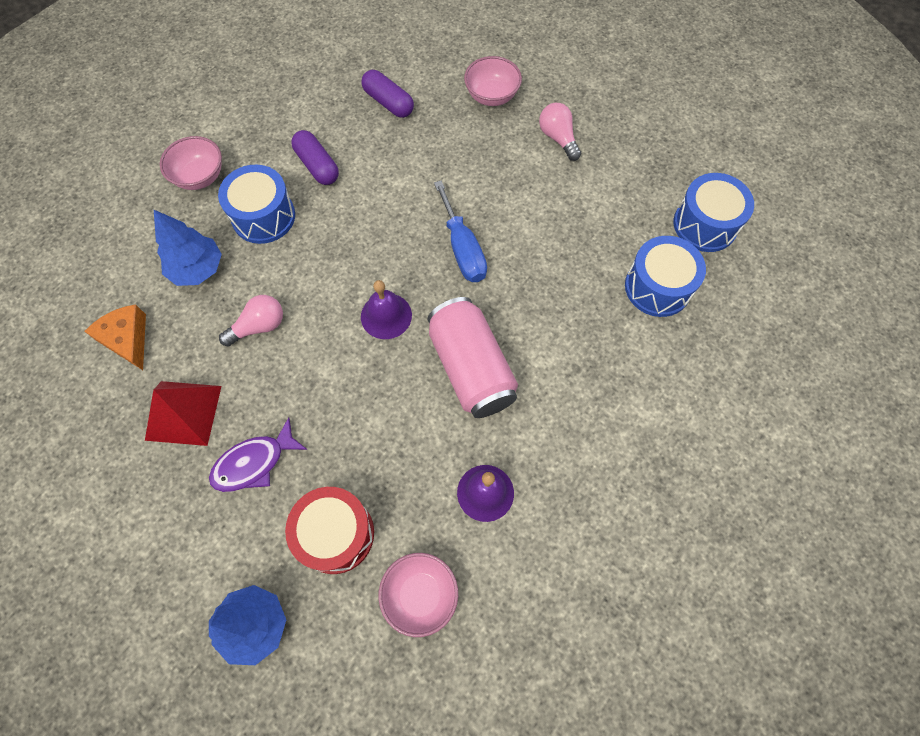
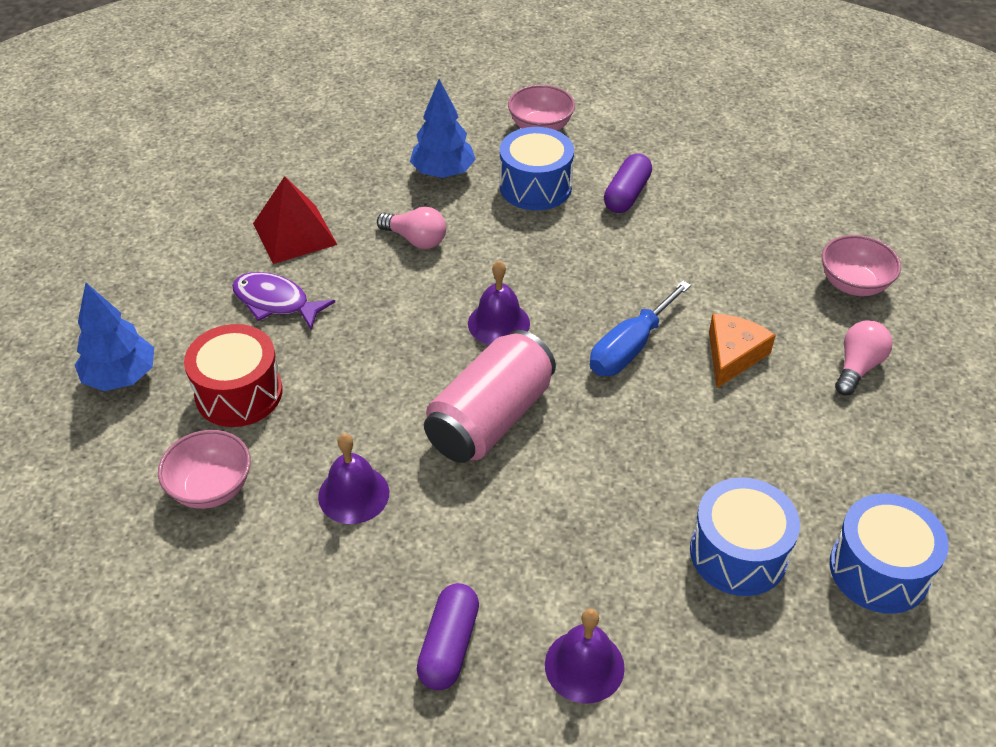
camera: 60 degrees right, 20 degrees down
orange cheese [84,305,146,370] -> orange cheese moved to [709,314,776,388]
purple capsule [362,70,414,118] -> purple capsule moved to [417,583,479,690]
none -> purple bell [545,609,625,704]

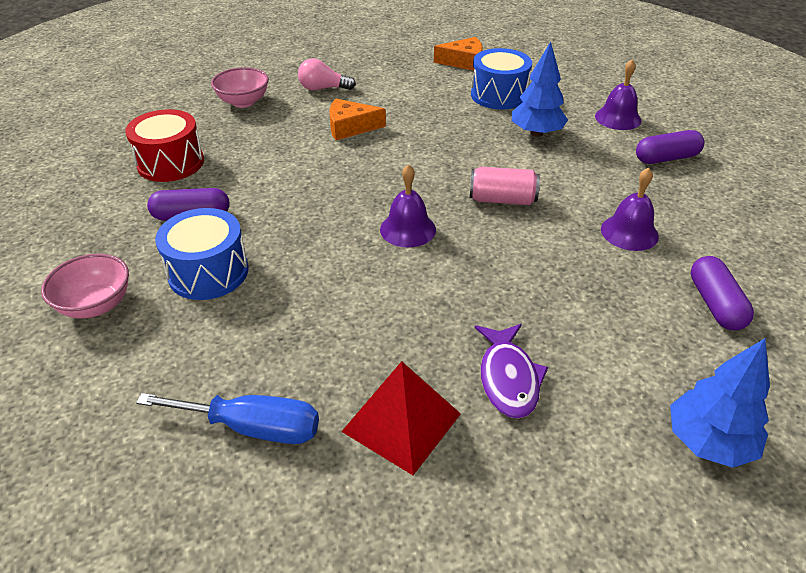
camera: 120 degrees left, 5 degrees down
pink bowl [158,430,251,509] -> purple capsule [691,256,754,330]
red drum [184,324,282,427] -> red drum moved to [125,109,204,182]
pink light bulb [377,207,446,249] -> none
blue tree [410,79,476,178] -> blue tree moved to [512,42,568,137]
pink can [424,330,556,463] -> pink can [470,167,540,205], size x0.60
blue screwdriver [590,281,691,376] -> blue screwdriver moved to [136,393,319,444]
blue drum [830,493,949,614] -> orange cheese [434,37,483,71]

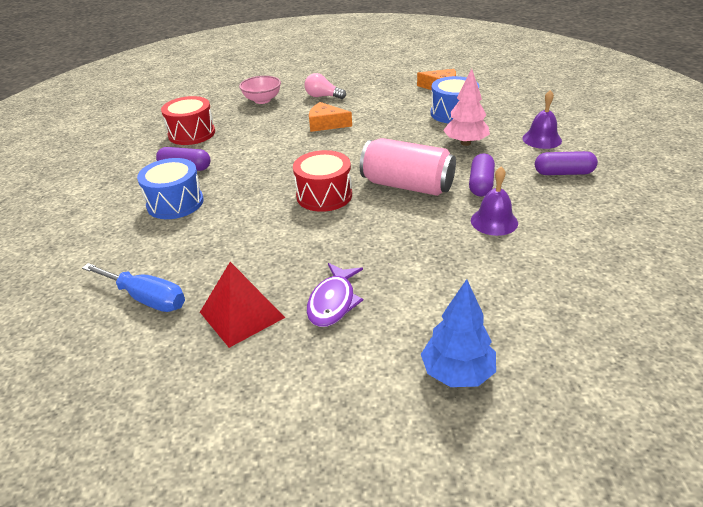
camera: 20 degrees right, 5 degrees down
pink bowl [41,254,129,319] -> none
purple bell [380,164,436,247] -> red drum [293,150,352,212]
pink can [470,167,540,205] -> pink can [360,138,456,196], size x1.65
blue tree [512,42,568,137] -> pink tree [443,69,490,146]
purple capsule [691,256,754,330] -> purple capsule moved to [469,153,495,197]

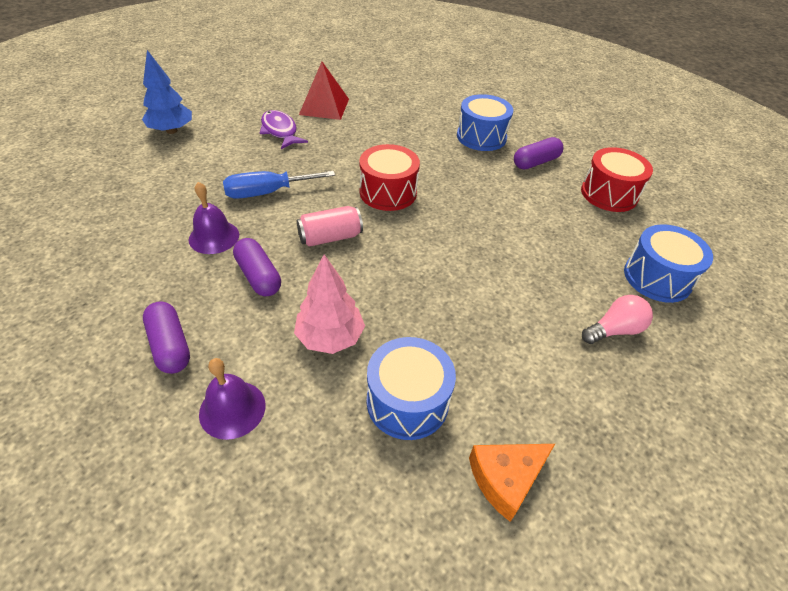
camera: 130 degrees right, 10 degrees up
blue screwdriver [82,263,185,312] -> blue screwdriver moved to [223,171,335,199]
pink bowl [239,76,281,104] -> blue drum [624,224,713,303]
orange cheese [309,102,352,132] -> none
pink can [360,138,456,196] -> pink can [297,206,363,247], size x0.60
purple capsule [535,151,598,175] -> purple capsule turned 75 degrees counterclockwise [143,302,190,374]

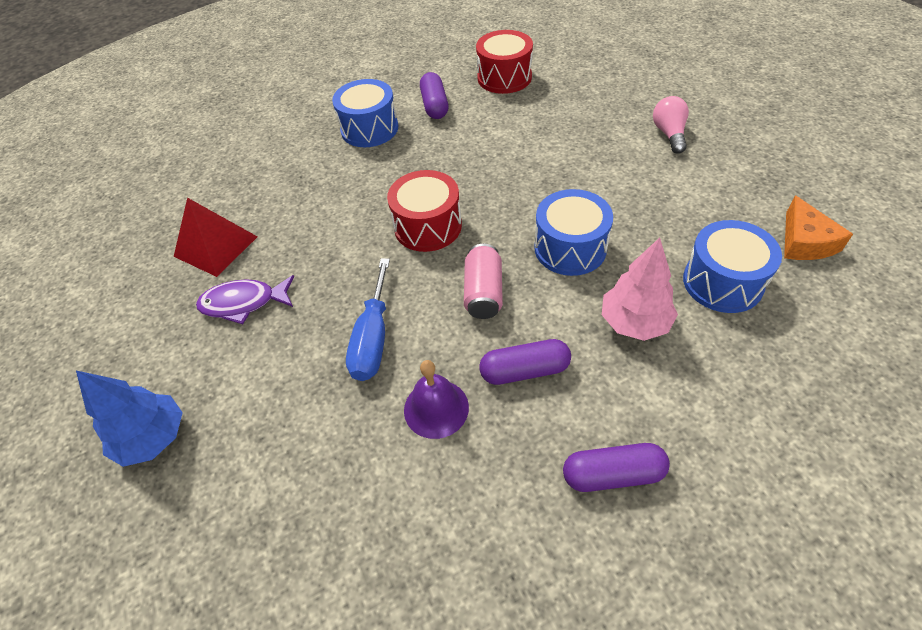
camera: 60 degrees left, 5 degrees up
purple bell [199,358,266,440] -> none
blue drum [624,224,713,303] -> blue drum moved to [534,189,613,276]

